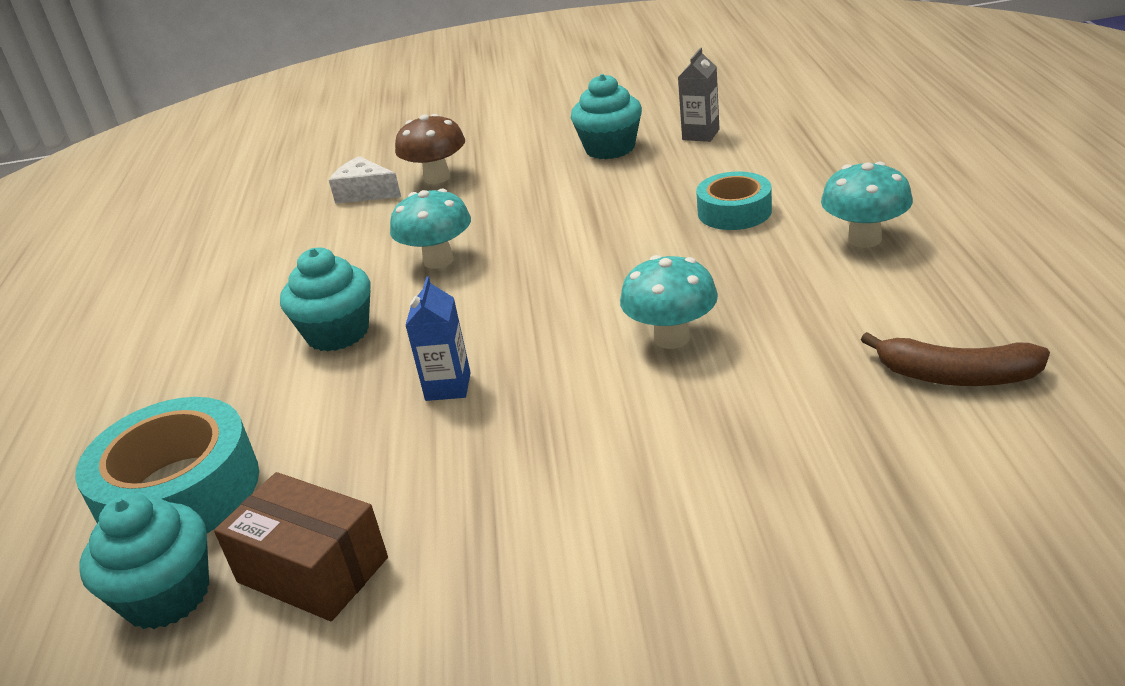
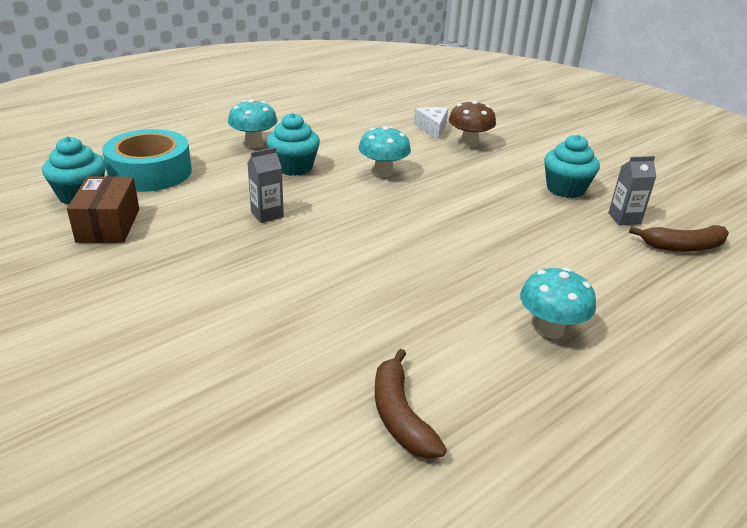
camera: 50 degrees right, 0 degrees up
blue carton [405,276,471,401] -> grey carton [247,147,284,223]
turquoise mushroom [620,255,718,349] -> turquoise mushroom moved to [228,99,277,148]
turquoise tape [696,171,772,230] -> none
none -> brown banana [629,225,729,252]

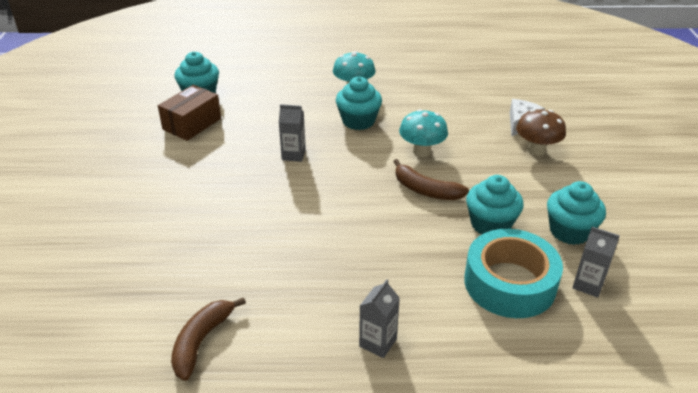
camera: 40 degrees right, 5 degrees up
turquoise tape [102,129,192,192] -> turquoise tape moved to [464,229,563,318]
turquoise mushroom [520,268,596,339] -> grey carton [359,279,400,358]
brown banana [629,225,729,252] -> brown banana moved to [393,159,469,200]
none -> turquoise cupcake [466,175,524,234]

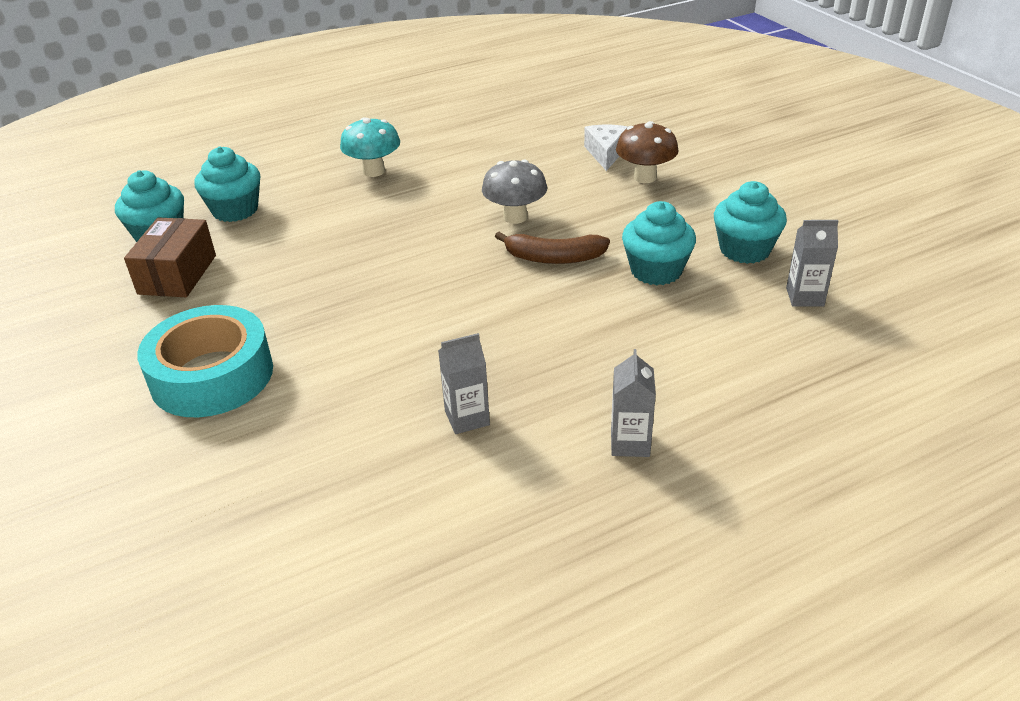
camera: 25 degrees left, 0 degrees up
brown banana [171,297,246,381] -> none
grey carton [279,104,306,162] -> grey carton moved to [438,333,490,434]
turquoise cupcake [336,77,382,130] -> turquoise cupcake moved to [194,147,260,222]
turquoise mushroom [399,109,448,157] -> grey mushroom [482,160,547,224]
turquoise tape [464,229,563,318] -> turquoise tape moved to [137,305,273,417]

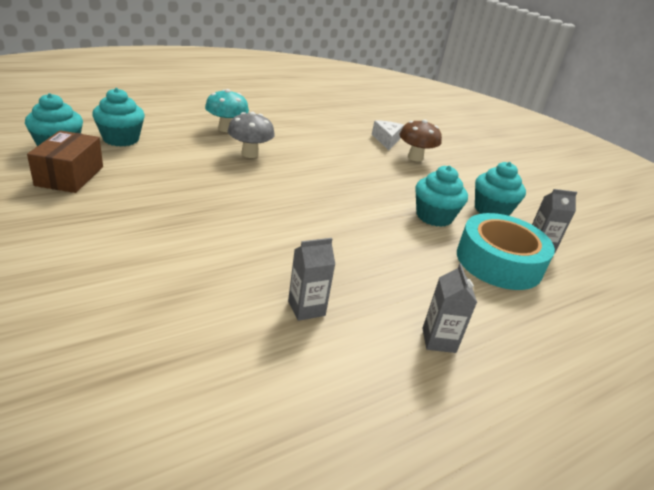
camera: 10 degrees left, 5 degrees down
turquoise tape [137,305,273,417] -> turquoise tape moved to [457,213,555,290]
grey mushroom [482,160,547,224] -> grey mushroom moved to [228,112,275,158]
brown banana [495,232,610,264] -> none

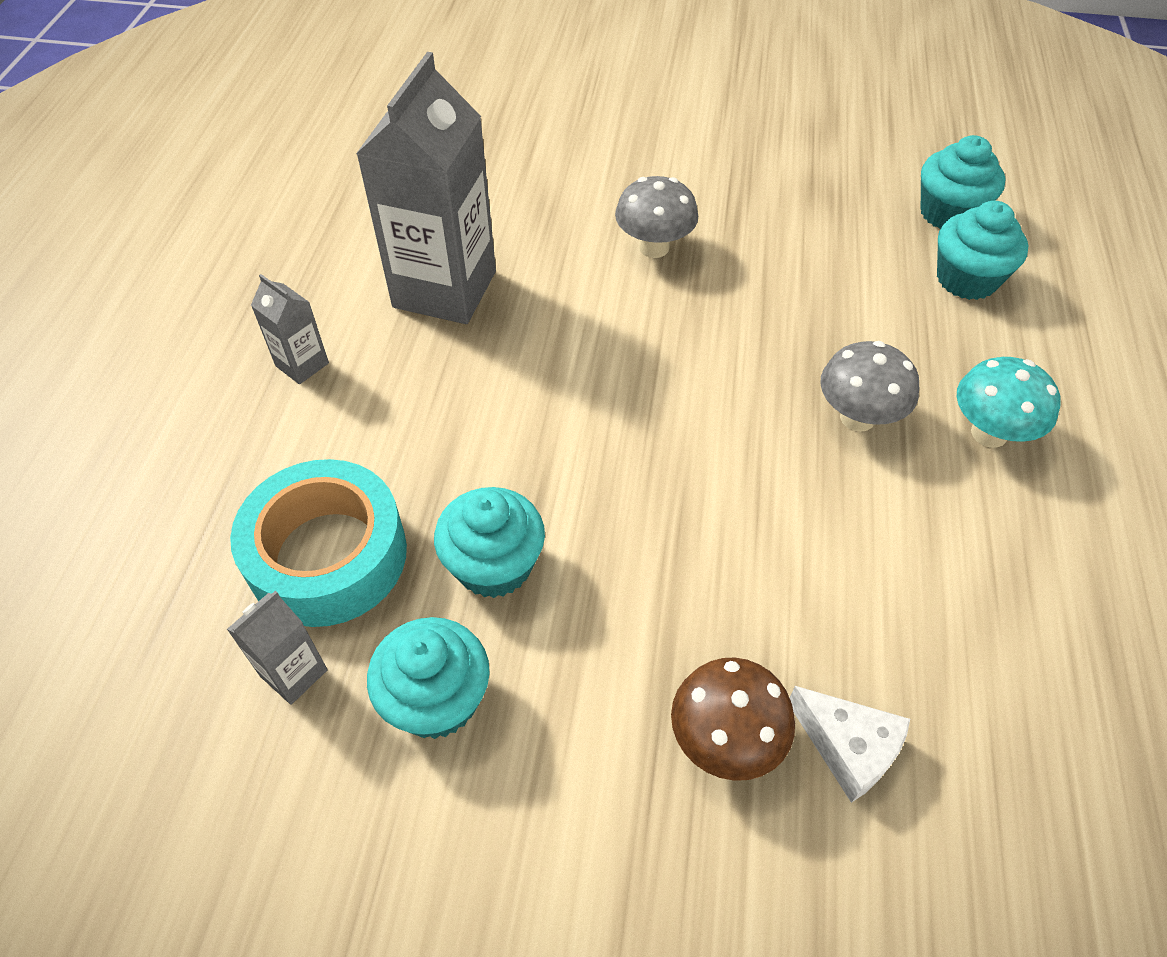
camera: 135 degrees right, 20 degrees up
brown box [27,130,103,193] -> none
grey carton [288,238,335,321] -> grey carton [356,52,496,324], size x2.25
none -> grey mushroom [615,176,698,258]

